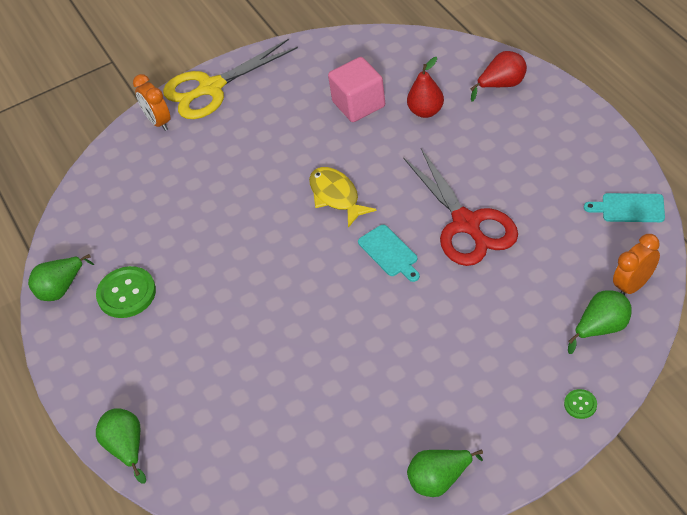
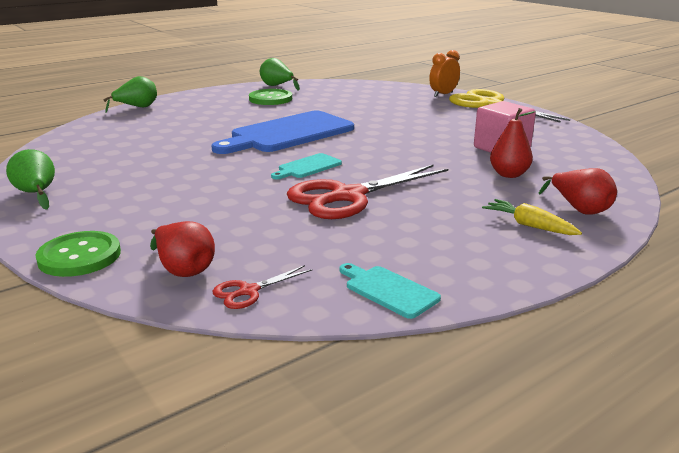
camera: 75 degrees right, 25 degrees down
yellow fish [309,167,377,228] -> none
green button [564,389,597,419] -> green button [35,231,121,277], size x2.08
green pear [568,290,632,354] -> red pear [150,221,215,277]
turquoise cutting board [584,193,665,222] -> turquoise cutting board turned 45 degrees counterclockwise [339,263,441,319]
orange clock [613,234,660,295] -> red scissors [212,265,312,309]
none -> blue cutting board [212,111,354,154]
none -> yellow carrot [482,199,582,235]

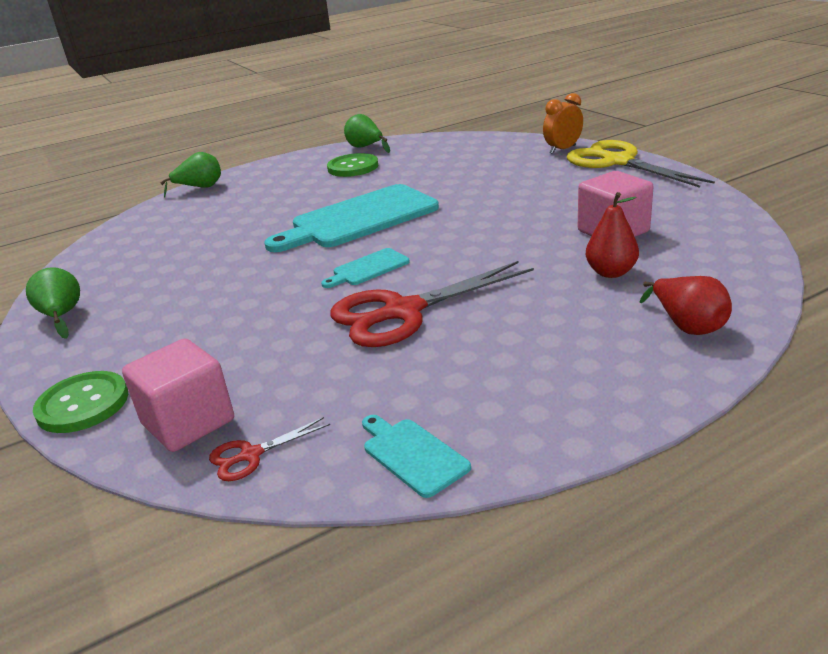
camera: 10 degrees right, 5 degrees up
red pear [150,221,215,277] -> pink cube [122,339,234,452]
blue cutting board [212,111,354,154] -> turquoise cutting board [264,184,439,252]
yellow carrot [482,199,582,235] -> none

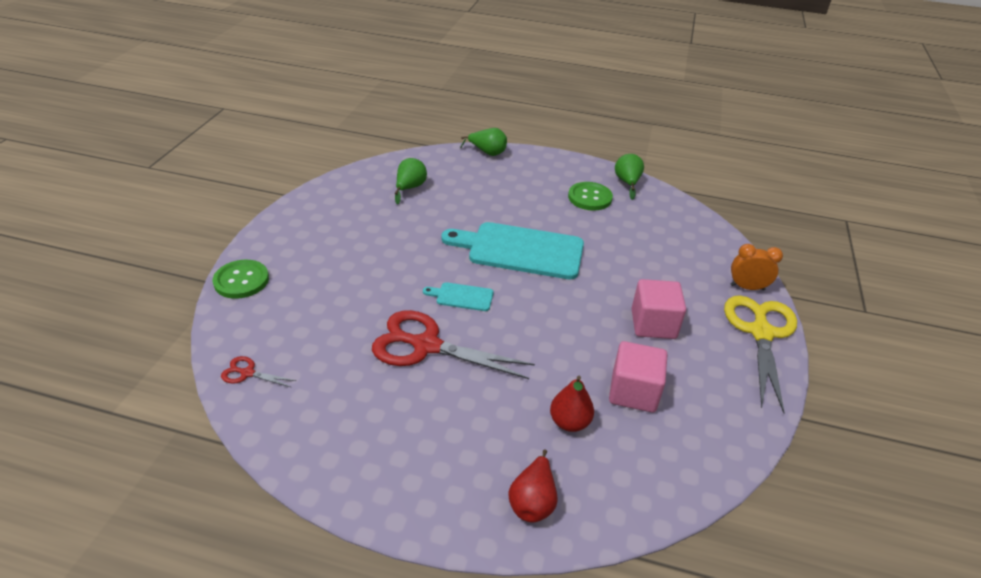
camera: 40 degrees right, 10 degrees up
green pear [26,267,80,339] -> green pear moved to [395,158,427,205]
pink cube [122,339,234,452] -> pink cube moved to [631,279,686,339]
turquoise cutting board [362,415,471,498] -> none

